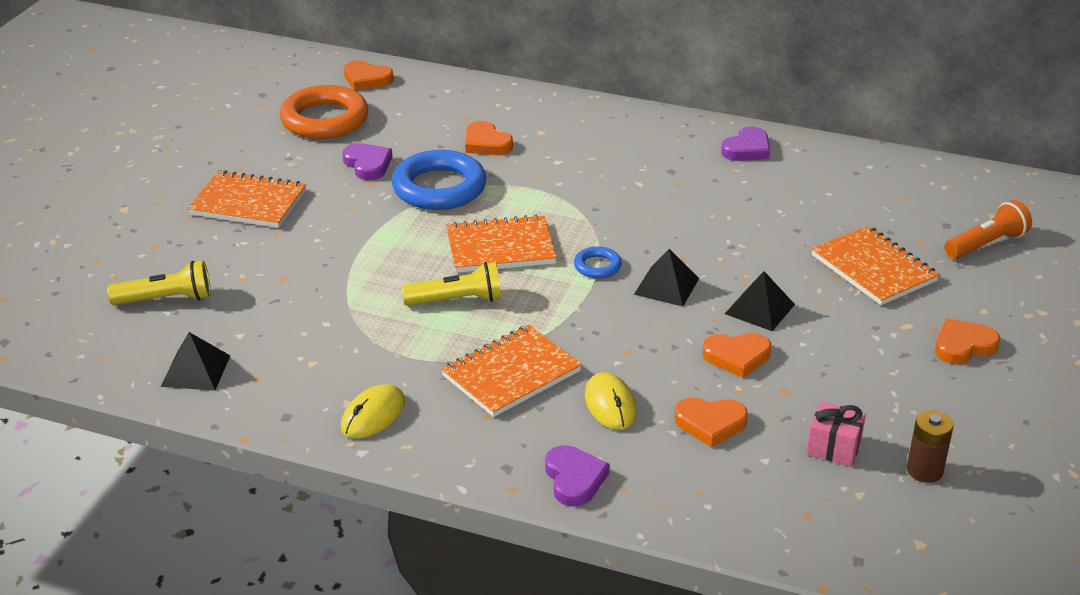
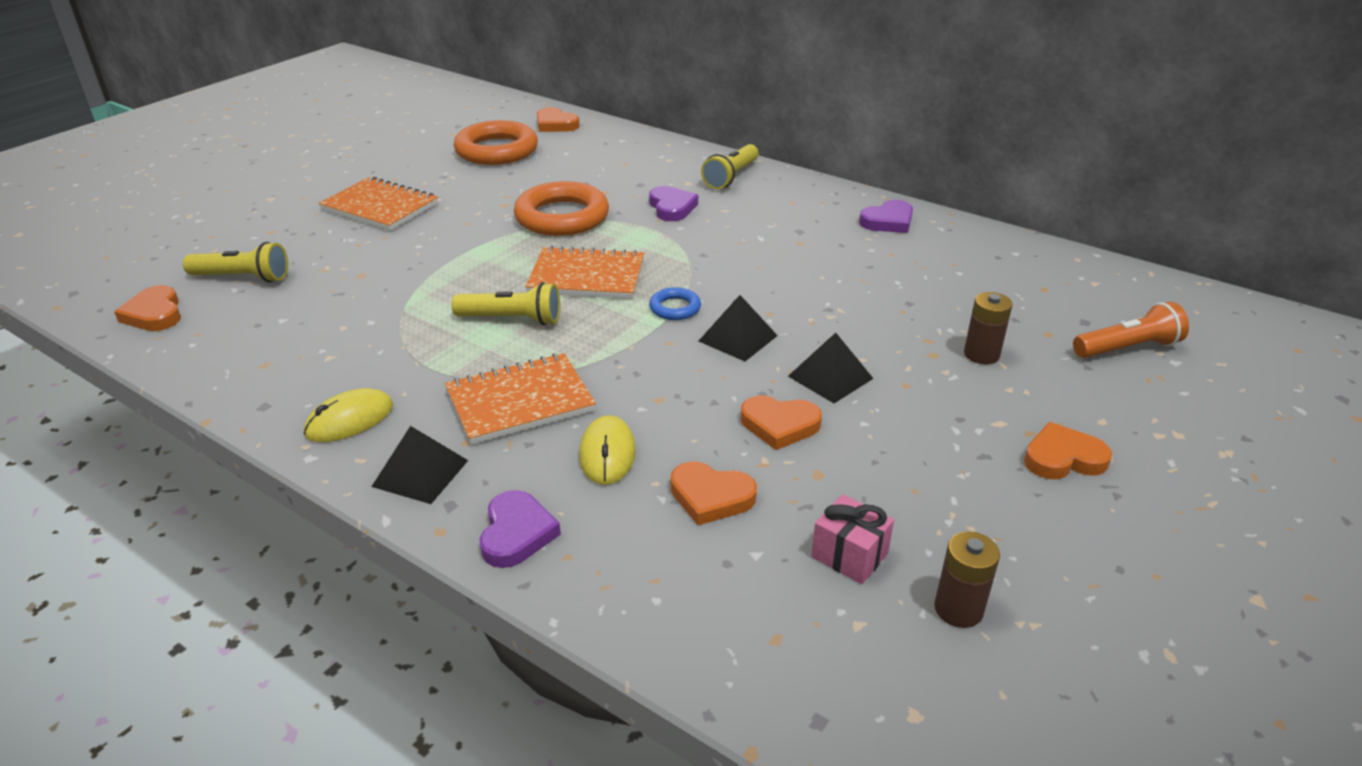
camera: 15 degrees right, 0 degrees up
black pyramid [161,332,230,391] -> black pyramid moved to [371,426,468,504]
purple heart [342,143,393,180] -> purple heart moved to [649,186,698,221]
blue ring [392,150,487,210] -> orange ring [514,181,609,236]
orange heart [465,121,513,155] -> orange heart moved to [114,285,181,331]
orange notebook [812,226,940,305] -> brown battery [964,292,1013,364]
none -> yellow flashlight [701,144,758,189]

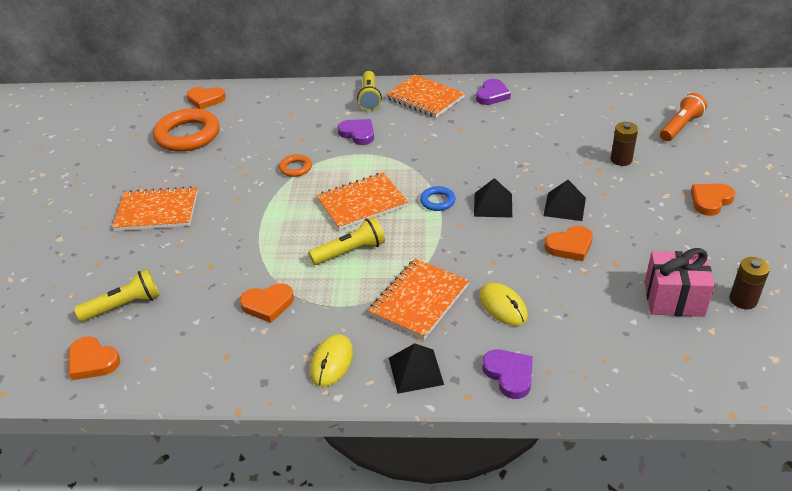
camera: 30 degrees left, 5 degrees up
orange ring [514,181,609,236] -> orange ring [279,154,312,177], size x0.47
orange heart [670,461,757,525] -> orange heart moved to [240,283,294,323]
pink gift [811,494,894,584] -> pink gift [645,248,715,317], size x1.54
none -> orange notebook [386,75,465,118]

